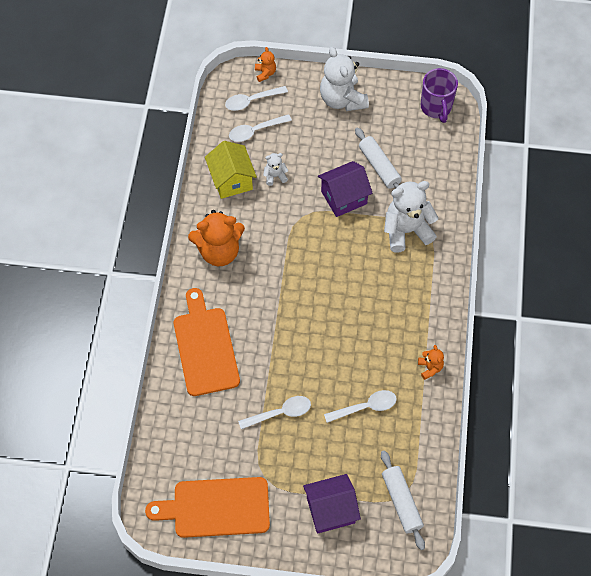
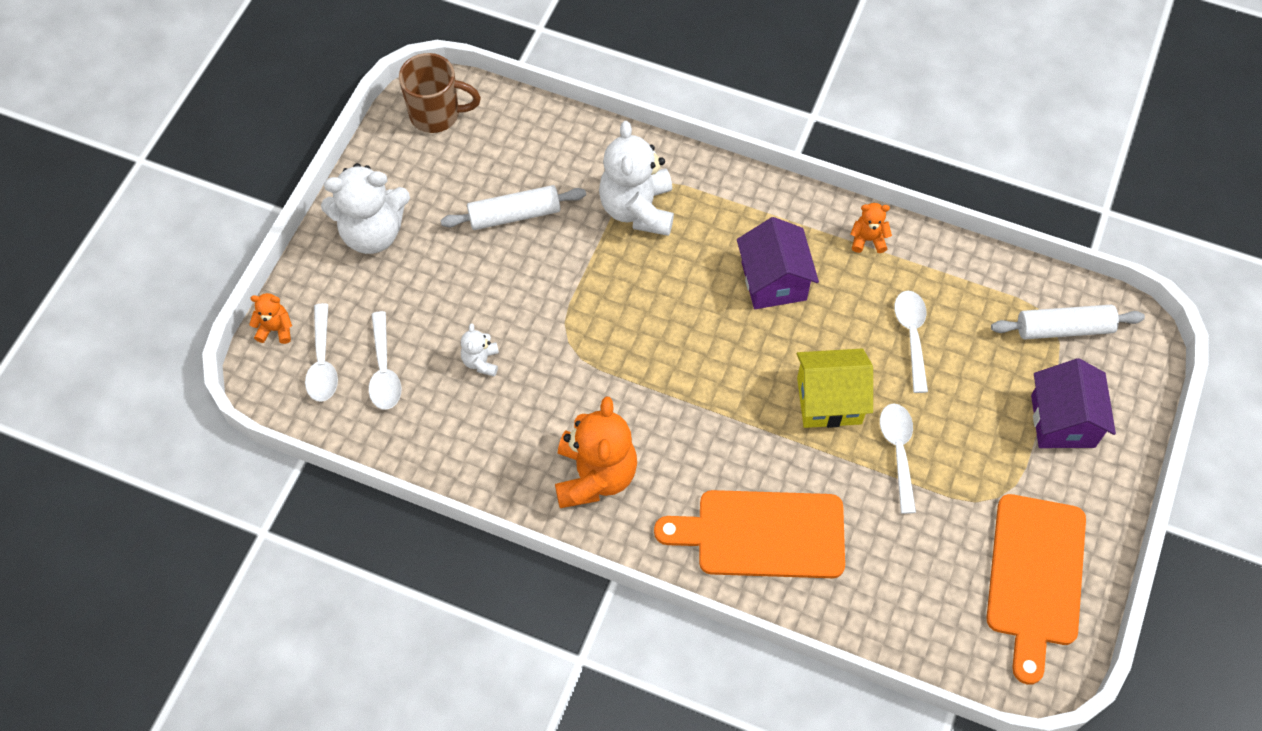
camera: 75 degrees left, 0 degrees up
yellow house [205,141,257,199] -> yellow house moved to [797,349,873,428]
purple house [318,161,373,217] -> purple house moved to [737,217,819,309]
purple mug [421,68,458,123] -> brown mug [399,53,481,133]

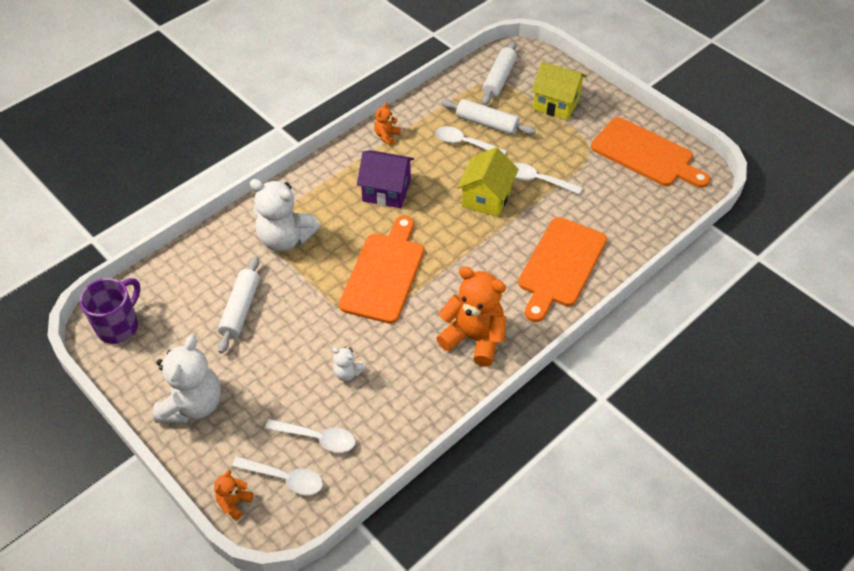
camera: 65 degrees left, 10 degrees down
brown mug [399,53,481,133] -> purple mug [80,278,140,344]
purple house [1031,358,1116,448] -> yellow house [531,62,587,120]
none -> orange cutting board [339,216,424,324]
none -> white rolling pin [441,99,536,135]

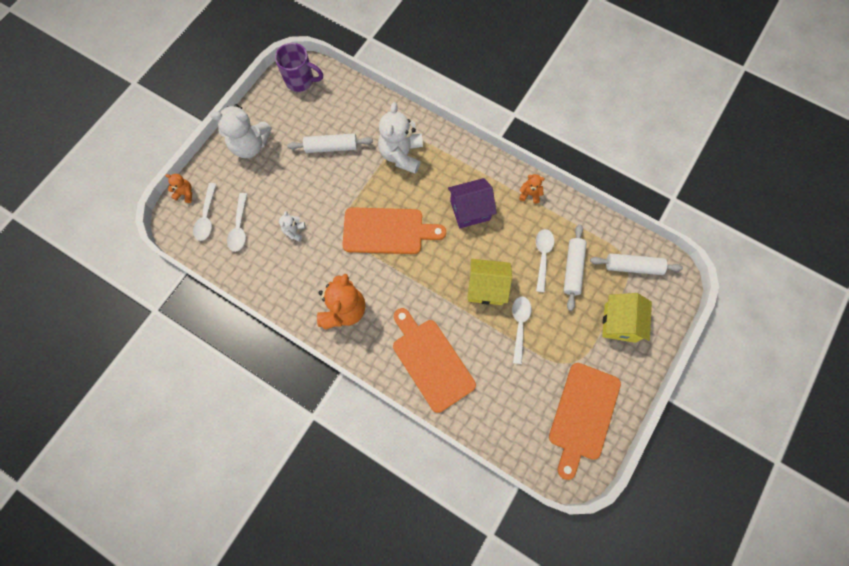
camera: 75 degrees right, 20 degrees up
purple house [357,150,414,208] -> purple house turned 75 degrees clockwise [448,178,497,228]
orange cutting board [518,217,607,322] -> orange cutting board turned 45 degrees clockwise [393,308,476,413]

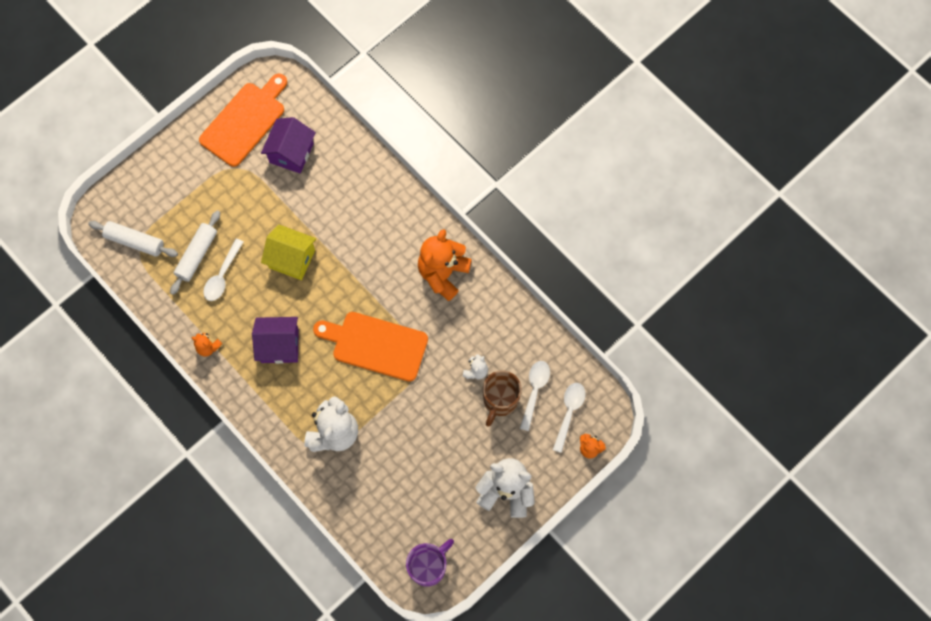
camera: 165 degrees left, 0 degrees up
purple mug [275,43,323,92] -> purple mug turned 105 degrees clockwise [406,539,454,587]
white rolling pin [287,134,373,153] -> none
orange cutting board [393,308,476,413] -> none
white spoon [512,296,532,364] -> none
yellow house [602,293,652,343] -> none
none -> purple house [261,117,316,173]
none -> brown mug [483,370,522,427]

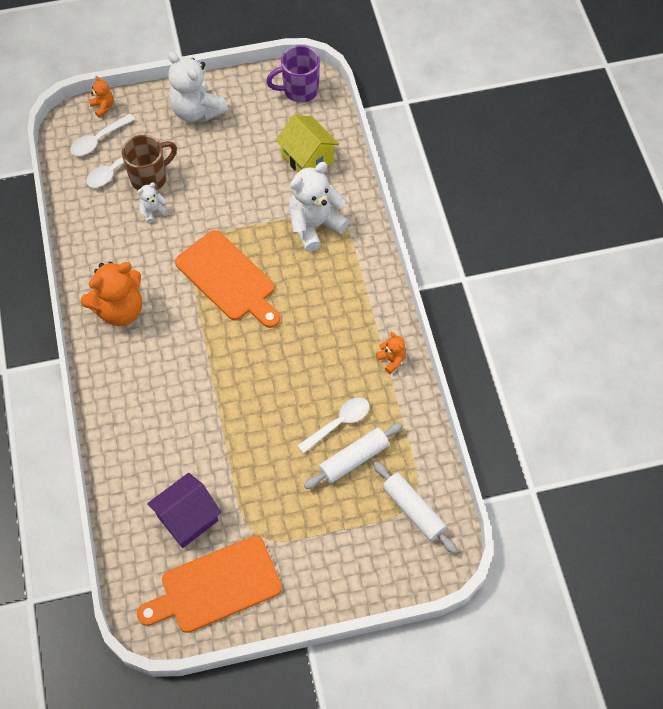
camera: 150 degrees left, 10 degrees down
purple house [252,317,299,364] -> none
yellow house [261,224,316,280] -> yellow house moved to [276,115,339,172]

